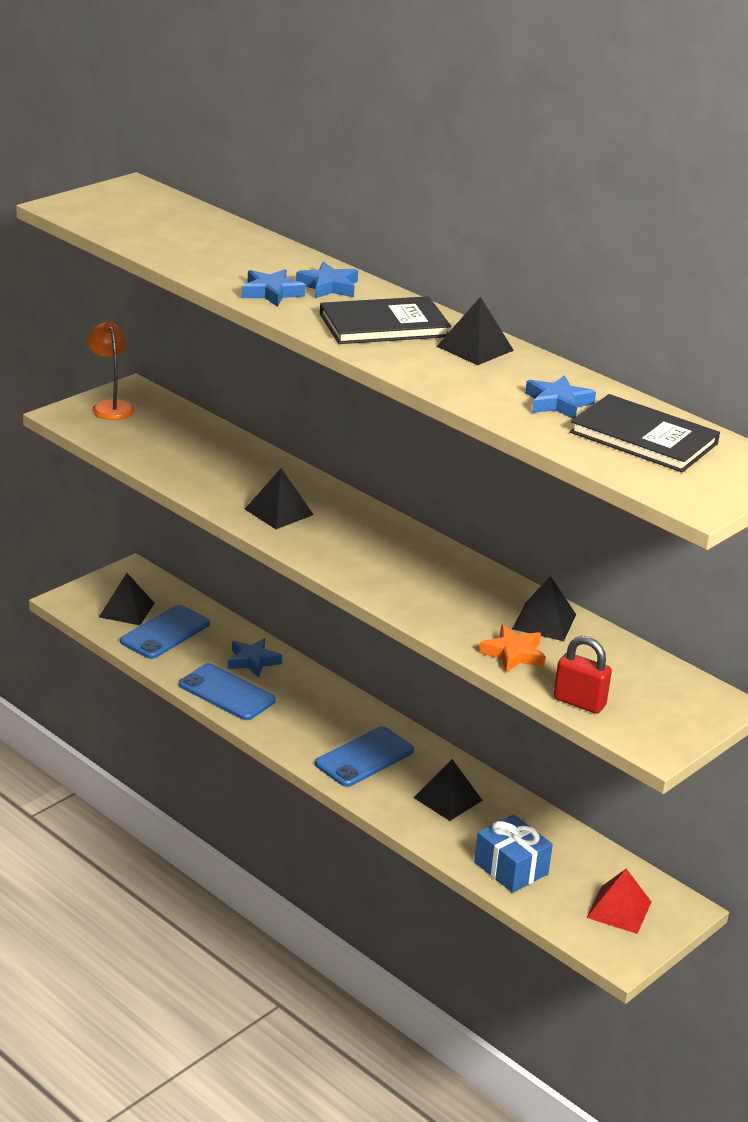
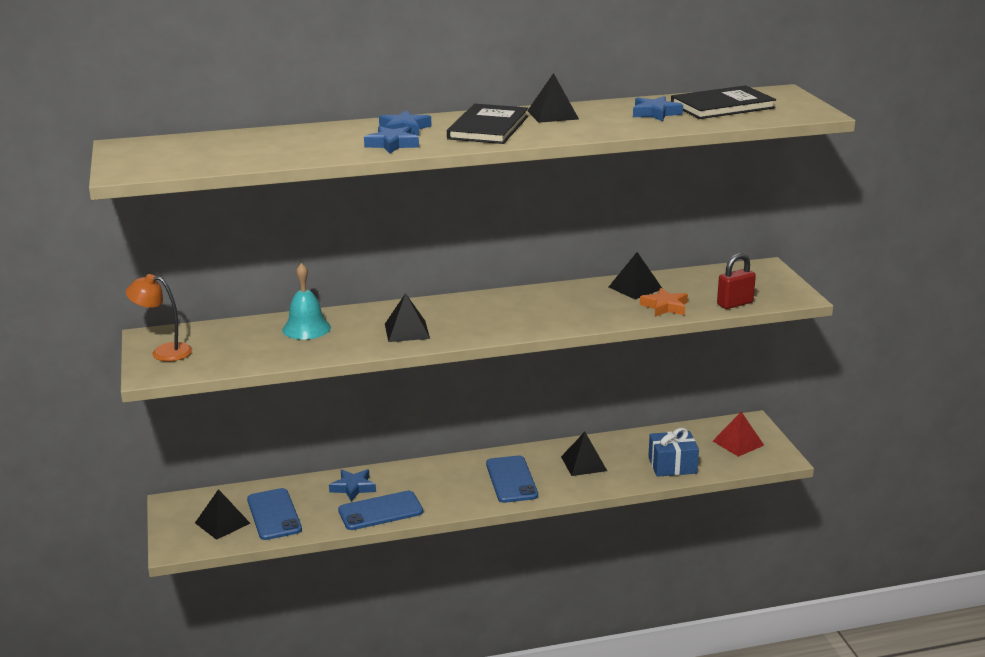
camera: 55 degrees left, 5 degrees down
none -> turquoise bell [282,263,331,340]

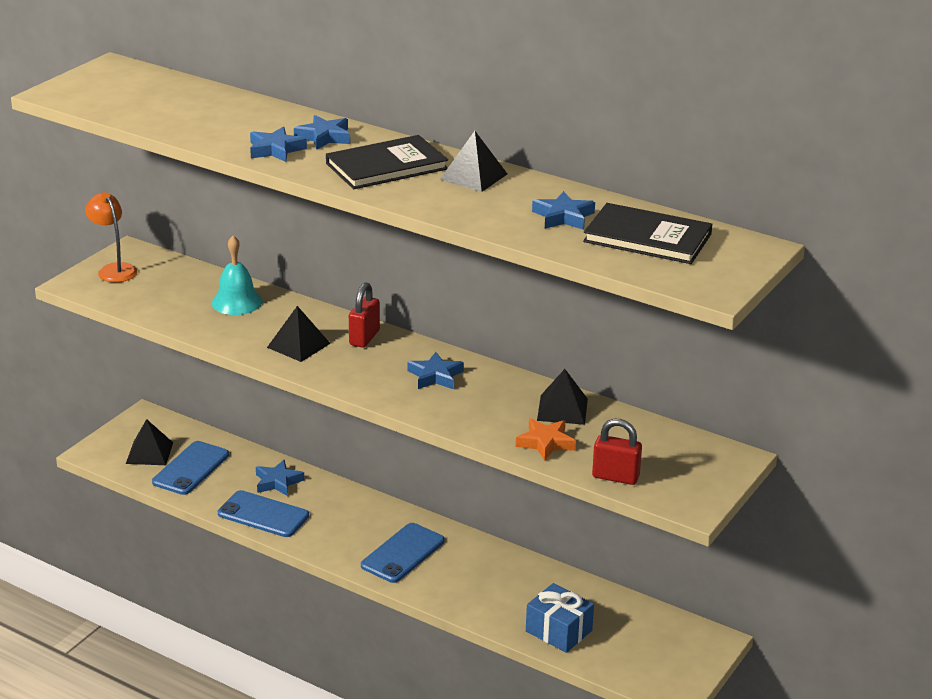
camera: 45 degrees right, 5 degrees up
black pyramid [561,432,607,476] -> none
red pyramid [713,412,764,457] -> none
none -> red padlock [349,282,380,348]
none -> blue star [408,352,464,389]

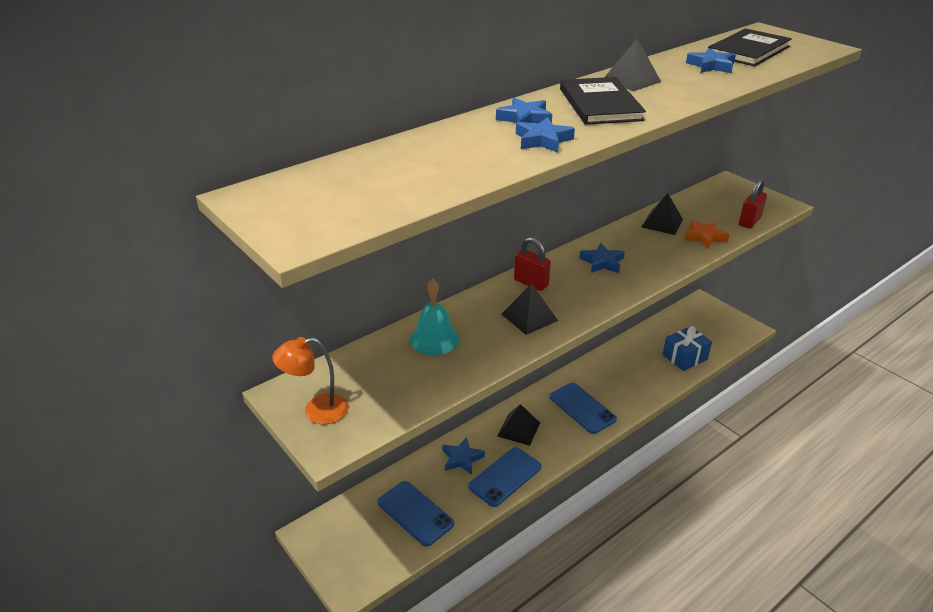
camera: 70 degrees left, 5 degrees up
black pyramid [126,419,173,465] -> black pyramid moved to [497,404,540,446]

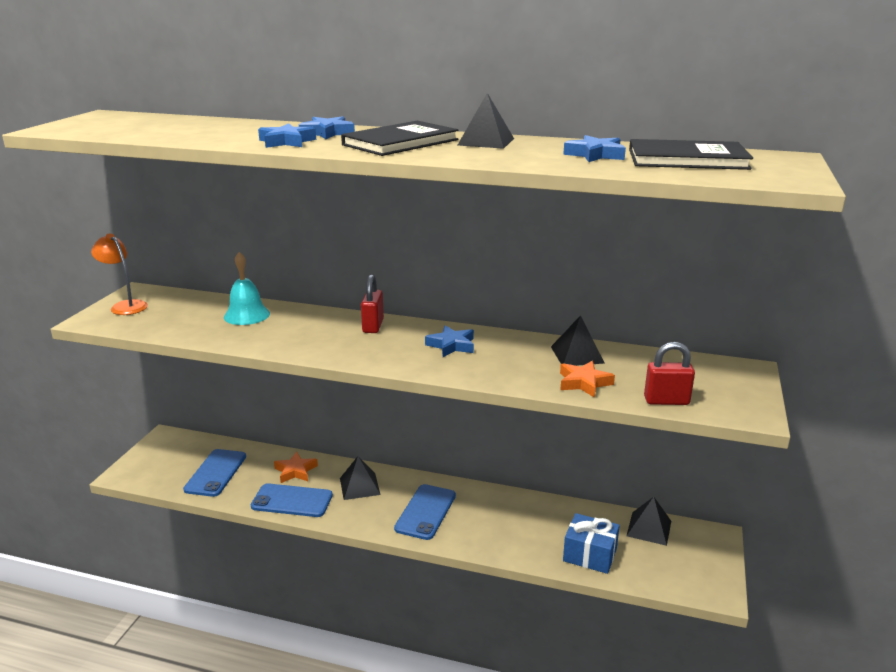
camera: 55 degrees right, 10 degrees down
blue star [442,437,485,475] -> orange star [274,452,318,483]
black pyramid [501,284,558,335] -> black pyramid moved to [626,497,671,546]

